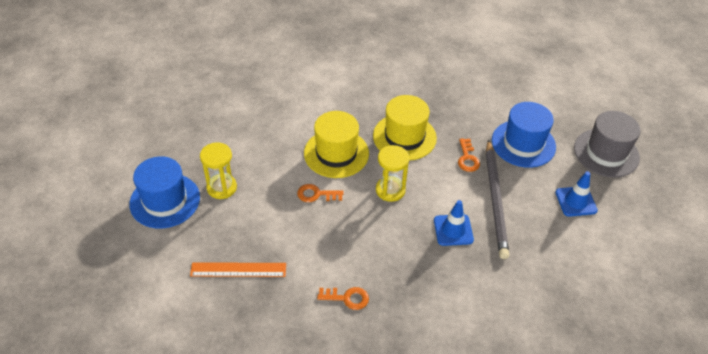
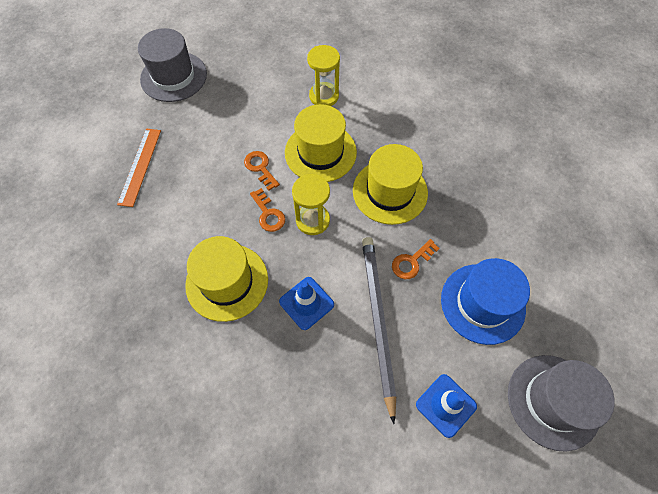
camera: 55 degrees right, 15 degrees up
blue hat [130,156,200,229] -> grey hat [138,28,207,102]
orange ruler [190,262,286,277] -> orange ruler turned 45 degrees clockwise [117,128,161,207]
yellow hourglass [200,143,237,199] -> yellow hourglass moved to [307,45,340,106]
orange key [317,287,369,310] -> orange key moved to [250,188,285,232]
grey pencil [486,139,509,259] -> grey pencil turned 120 degrees clockwise [362,237,396,424]
none -> yellow hat [185,236,268,322]

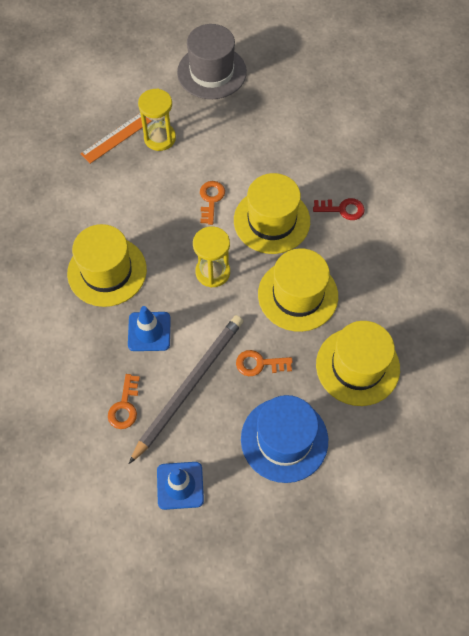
camera: 40 degrees right, 0 degrees up
orange key [250,188,285,232] -> orange key moved to [108,374,140,429]
yellow hourglass [307,45,340,106] -> yellow hourglass moved to [138,89,176,151]
grey hat [508,355,615,452] -> none
none -> red key [313,198,365,220]
none -> yellow hat [316,321,400,406]

